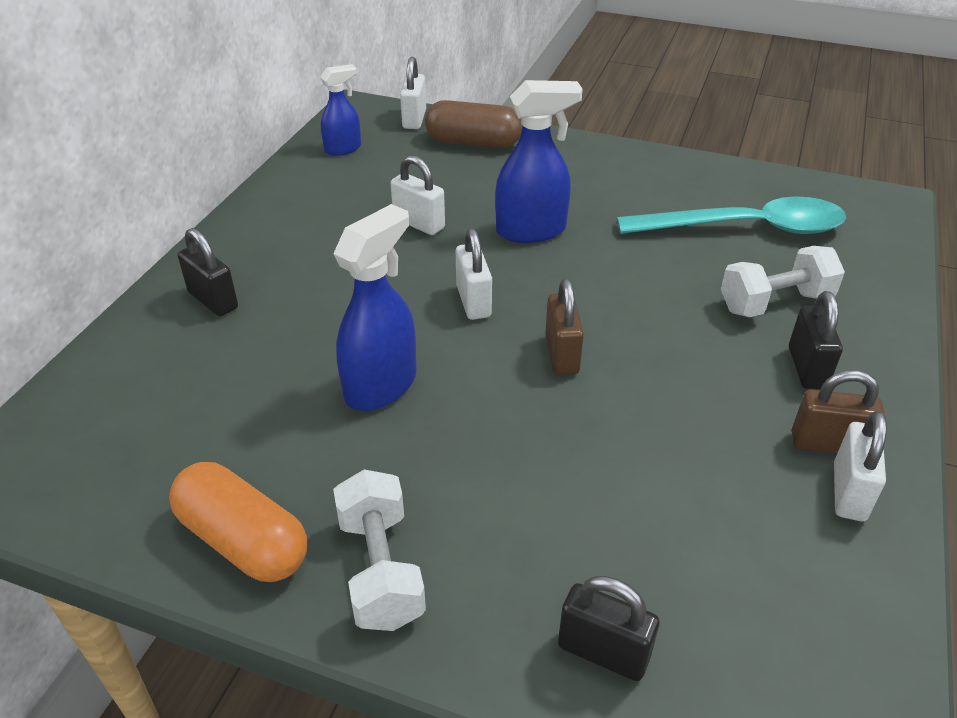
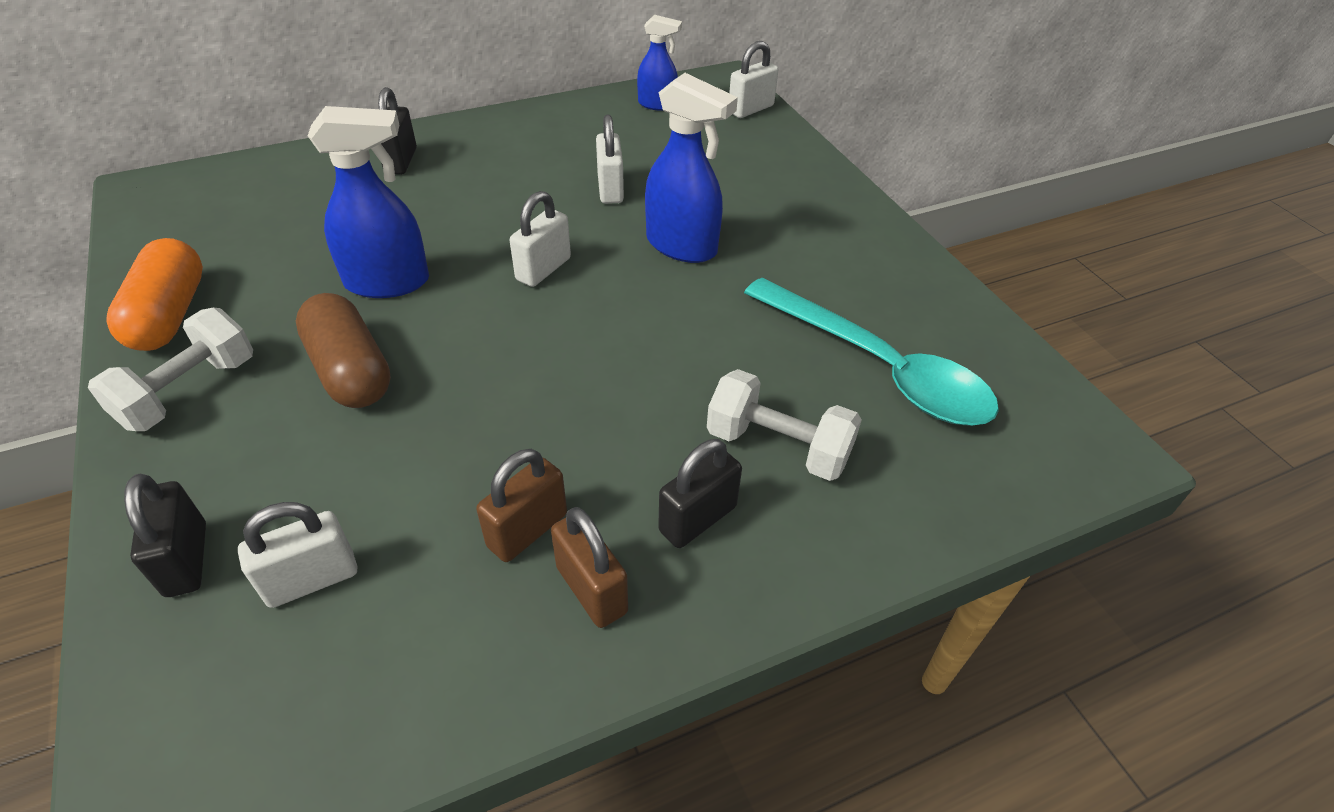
camera: 45 degrees right, 5 degrees up
brown capsule [425,100,522,148] -> brown capsule moved to [296,293,391,408]
brown padlock [545,278,584,375] -> brown padlock moved to [476,449,567,562]
white padlock [834,411,887,521] -> white padlock moved to [238,502,357,608]

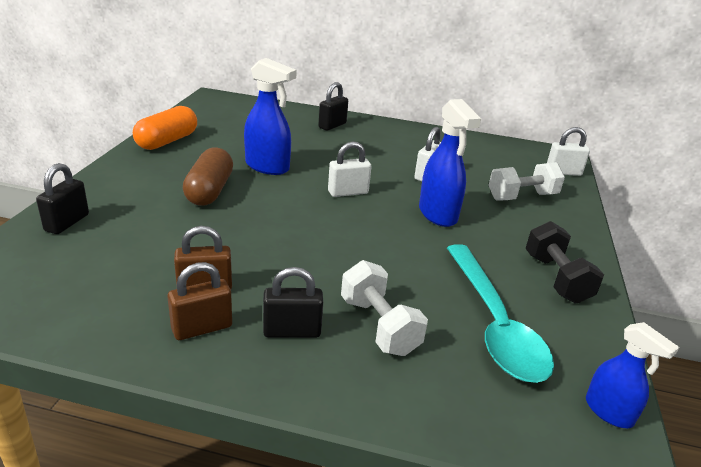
camera: 35 degrees right, 15 degrees down
white dumbbell [88,307,253,431] -> white dumbbell moved to [488,162,565,201]
white padlock [238,502,357,608] -> none
brown padlock [551,507,628,628] -> brown padlock turned 60 degrees clockwise [167,262,232,340]
blue spray bottle [637,15,682,111] -> blue spray bottle moved to [586,322,679,428]
none -> black dumbbell [526,221,604,303]

